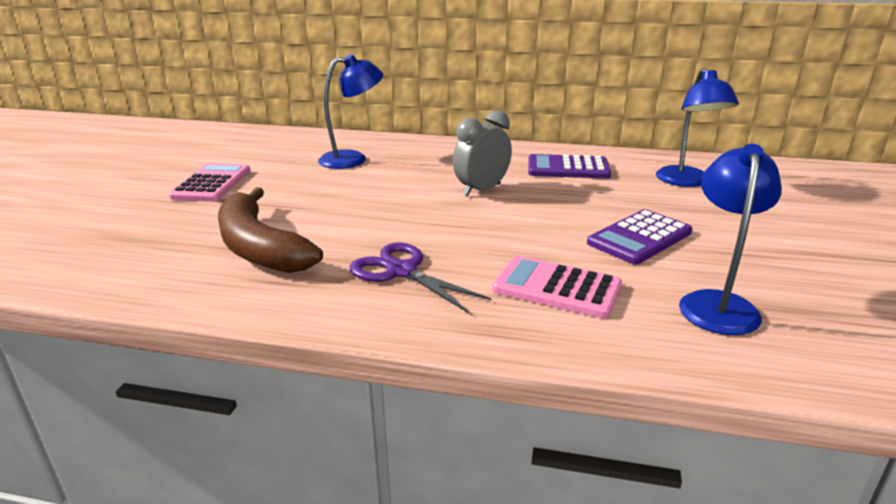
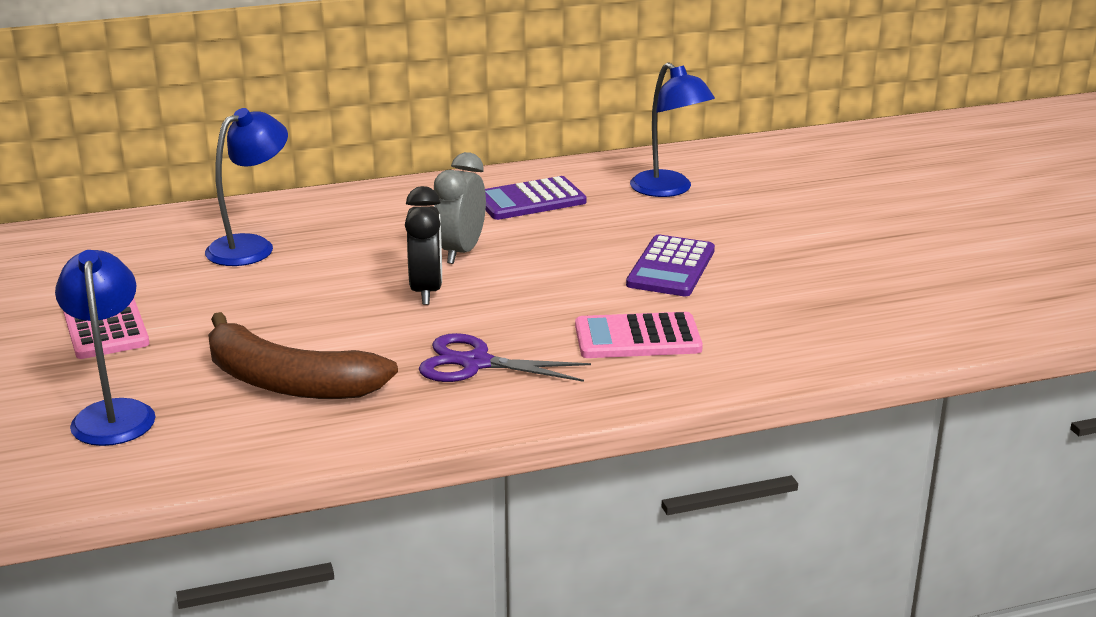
camera: 30 degrees left, 0 degrees up
blue lamp [679,144,782,335] -> blue lamp moved to [55,250,156,446]
none -> black clock [405,186,442,305]

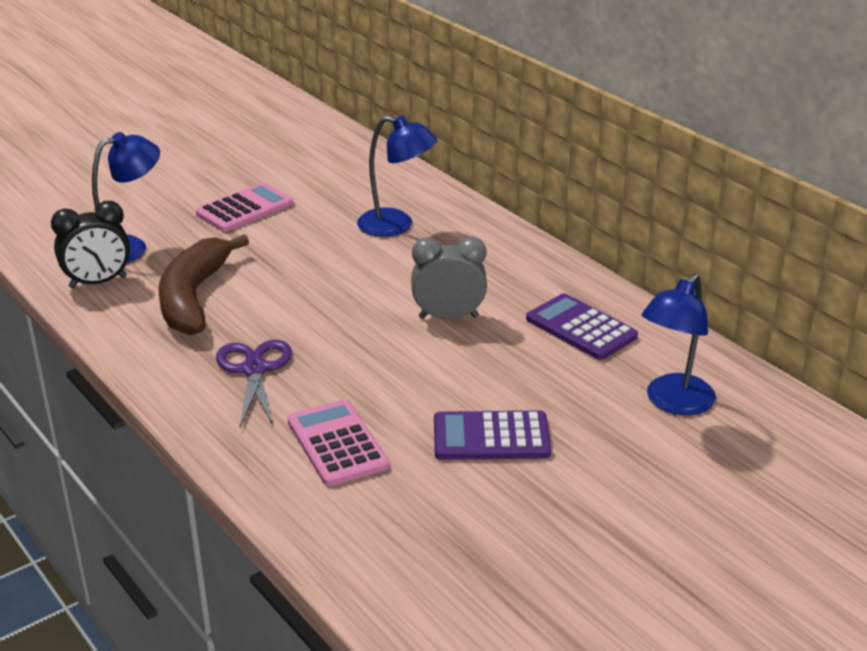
camera: 70 degrees right, 5 degrees up
black clock [405,186,442,305] -> black clock moved to [51,201,130,289]

